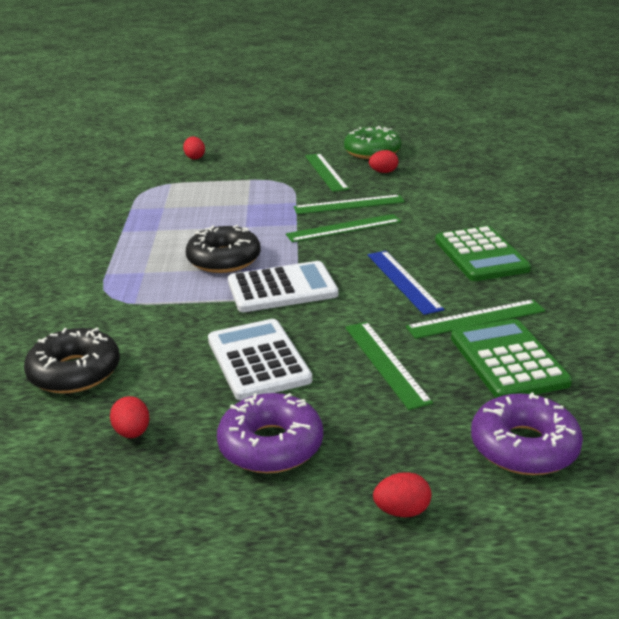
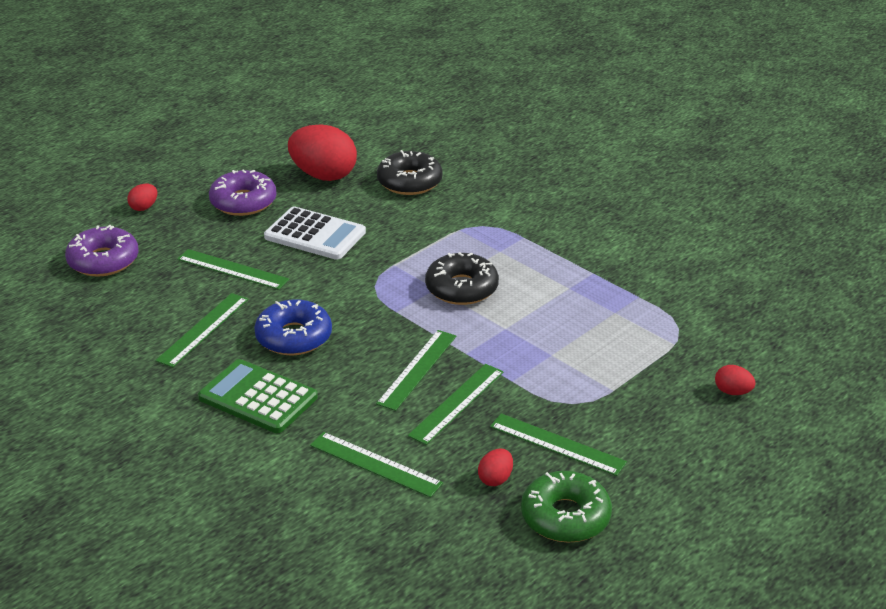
camera: 135 degrees right, 5 degrees up
red egg [110,396,149,438] -> red egg [288,124,357,181], size x2.23
white calculator [228,261,338,312] -> none
blue ruler [368,251,444,315] -> blue donut [254,299,332,355]
green calculator [451,319,572,398] -> none
none -> green ruler [310,432,443,497]

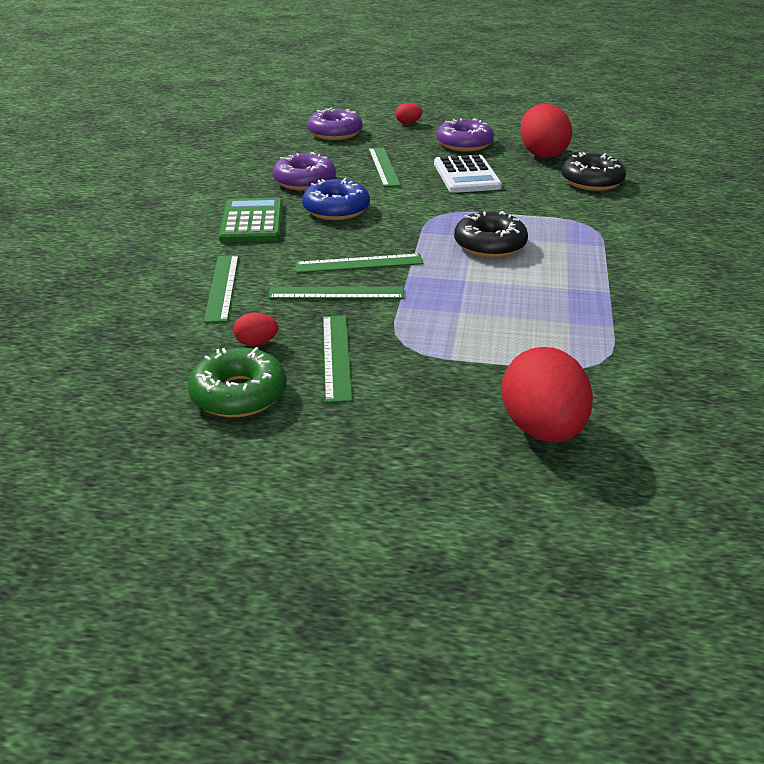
camera: 55 degrees right, 0 degrees up
green ruler [155,293,248,367] -> purple donut [273,152,336,191]
red egg [715,365,756,395] -> red egg [502,347,593,442], size x2.23

